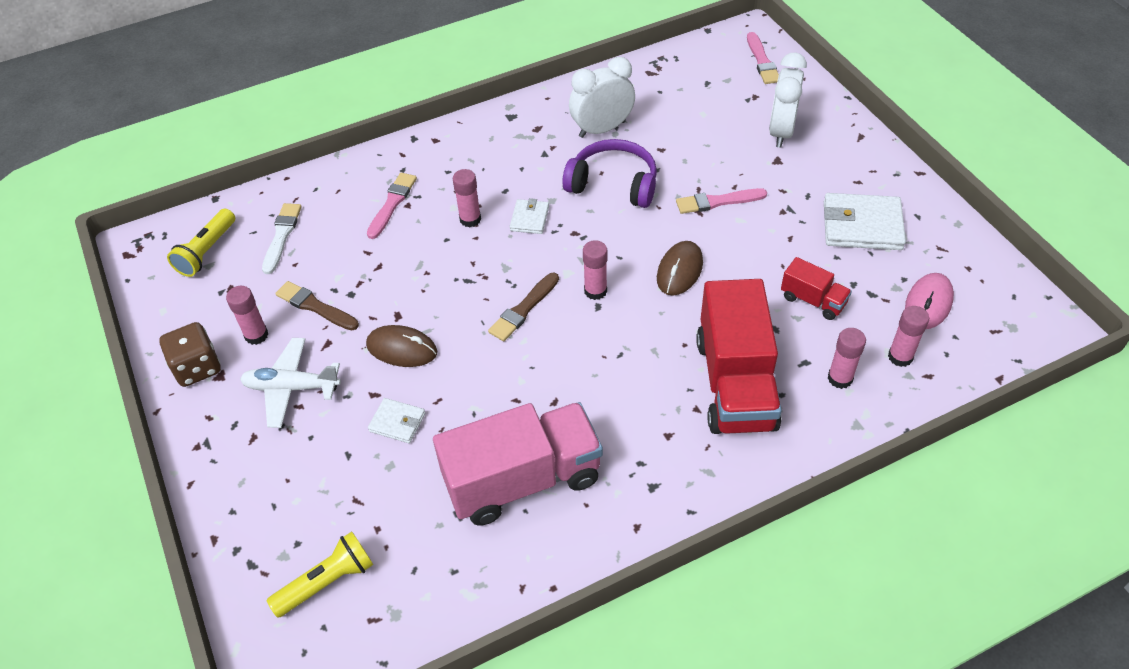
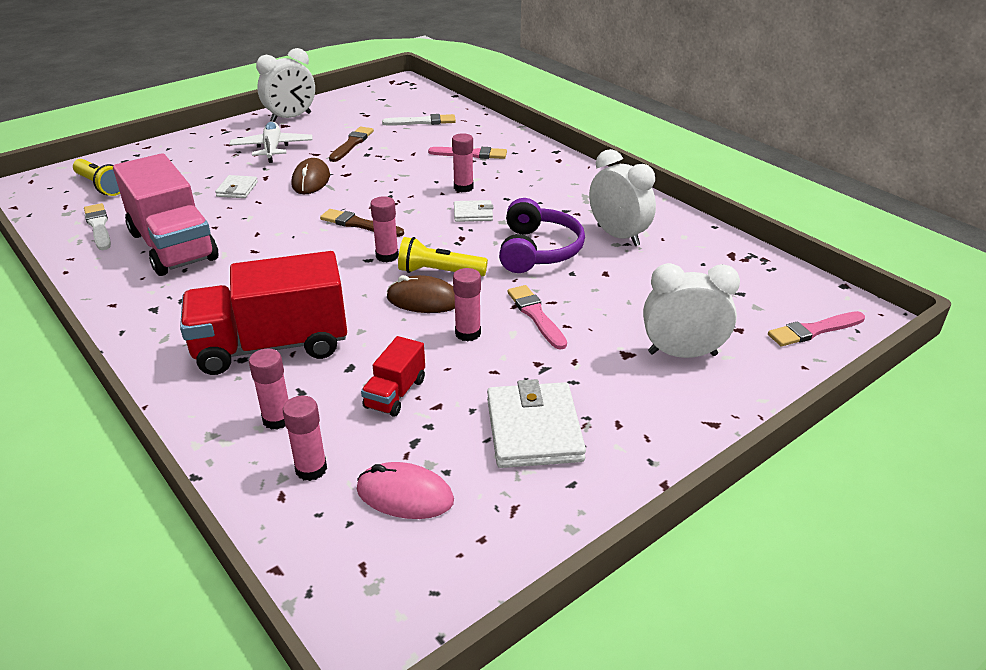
camera: 75 degrees right, 15 degrees down
brown dice [159,322,221,387] -> white clock [256,48,315,122]
yellow flashlight [167,209,235,277] -> yellow flashlight moved to [398,237,488,276]
pink glue stick [226,286,268,345] -> pink glue stick moved to [453,268,481,342]
none -> white brush [84,203,111,250]

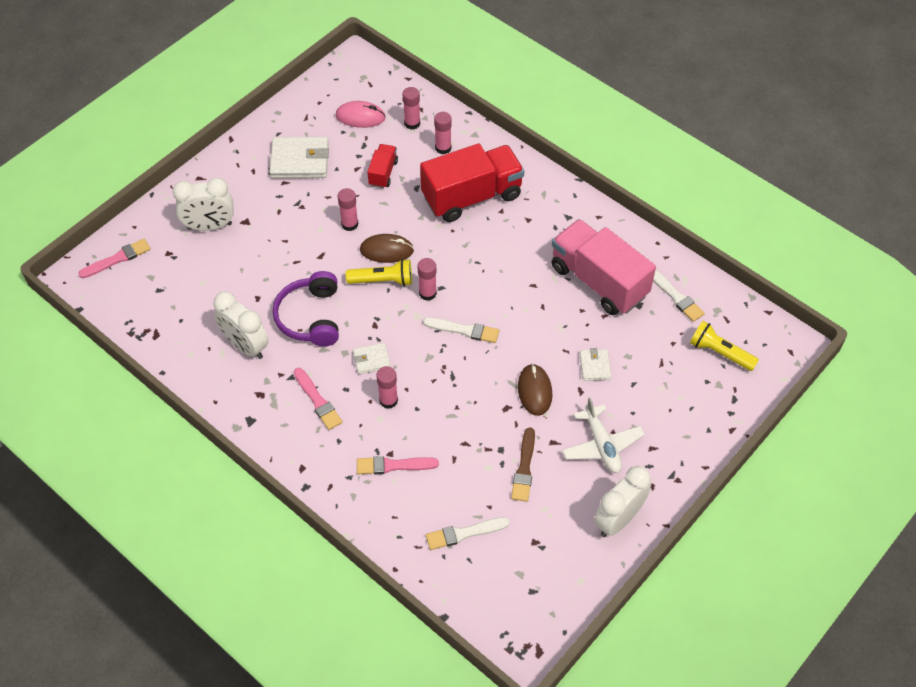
camera: 170 degrees right, 20 degrees up
brown brush [320,209,404,237] -> white brush [423,317,499,343]
white wallet [487,379,586,468] -> white wallet turned 75 degrees counterclockwise [269,137,329,178]
pink brush [507,285,567,350] -> pink brush moved to [294,368,342,430]

